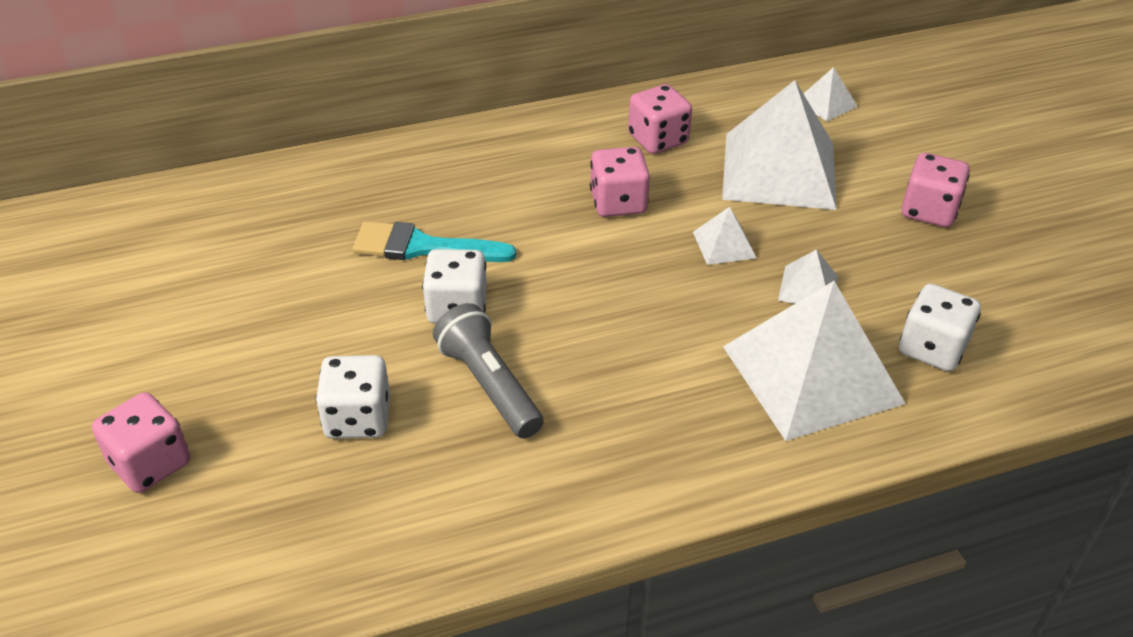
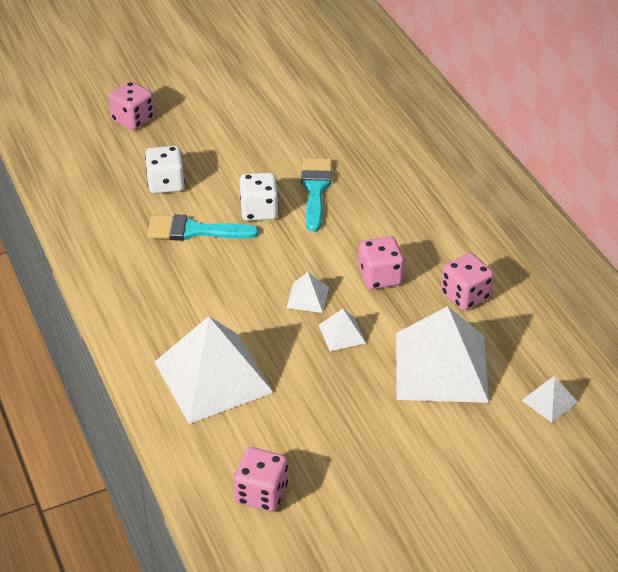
camera: 85 degrees right, 0 degrees up
grey flashlight [433,303,544,438] -> turquoise brush [147,214,259,241]
white pyramid [778,249,838,304] -> white pyramid moved to [286,272,329,313]
white dice [899,283,981,371] -> none
pink dice [901,153,970,227] -> pink dice moved to [234,447,288,512]

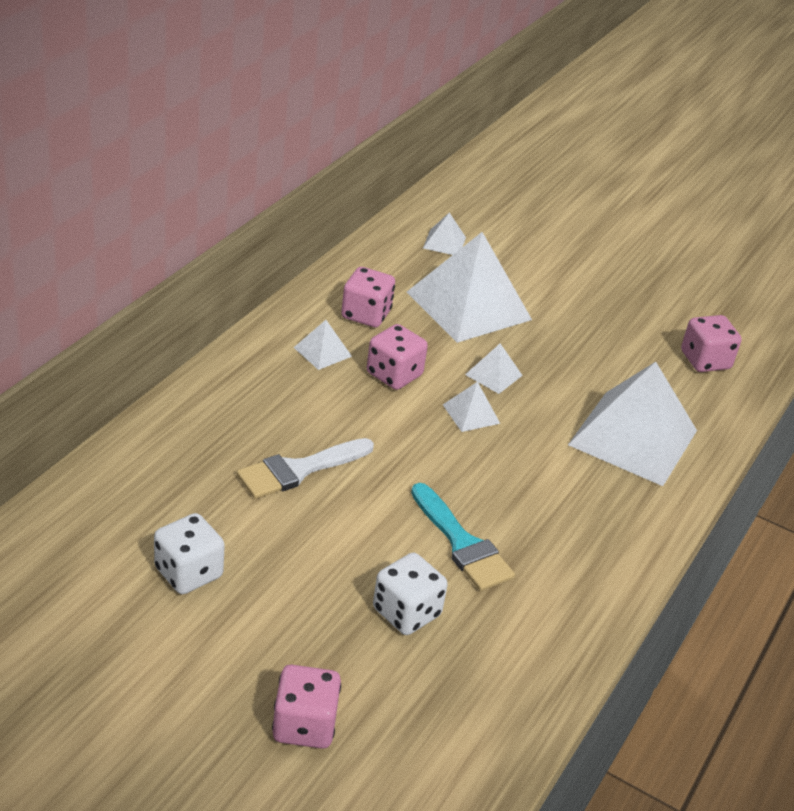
camera: 130 degrees left, 5 degrees down
white dice [240,173,279,221] -> white dice moved to [154,513,225,594]
turquoise brush [301,158,332,232] -> white brush [237,438,374,499]
none -> white pyramid [294,320,352,370]

